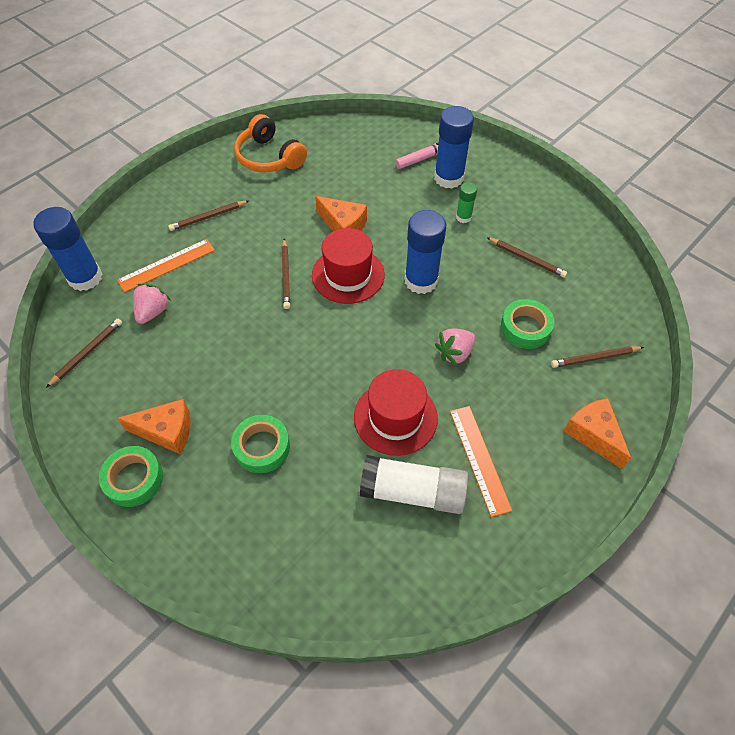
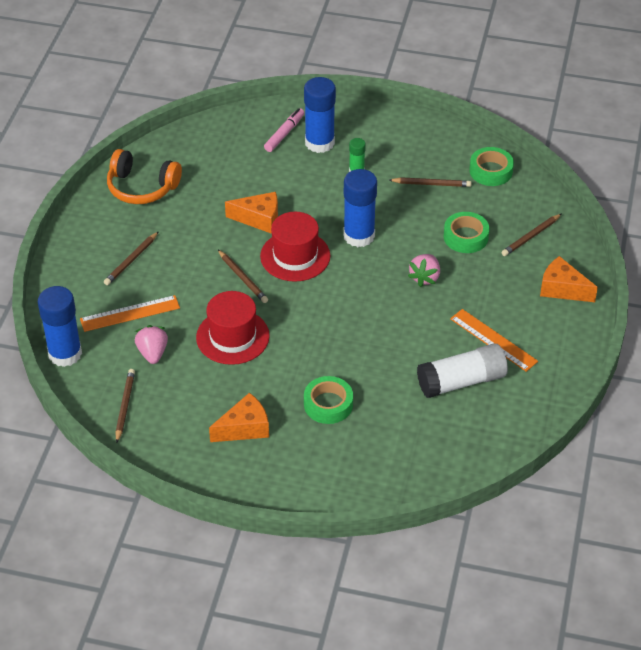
camera: 30 degrees left, 10 degrees down
green tape [99,446,163,507] -> green tape moved to [469,147,514,186]
orange ruler [117,239,215,292] -> orange ruler turned 45 degrees clockwise [80,295,180,332]
red hat [354,369,438,456] -> red hat moved to [196,291,270,365]

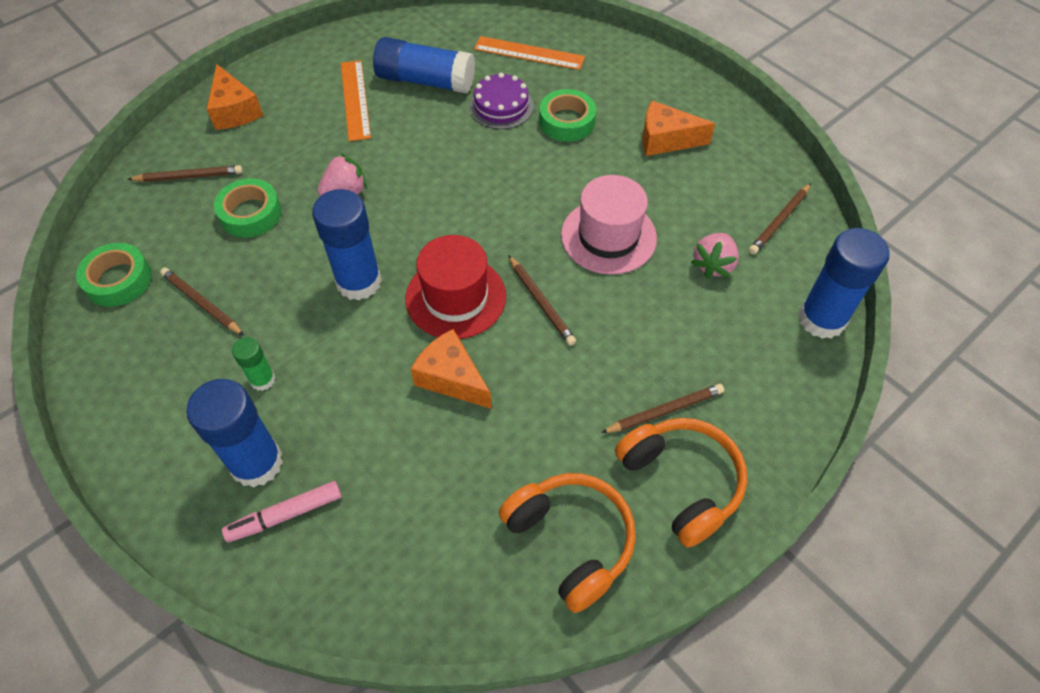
camera: 145 degrees left, 10 degrees up
orange ruler [80,295,180,332] -> orange ruler moved to [474,36,585,70]
red hat [196,291,270,365] -> pink hat [561,175,657,275]
brown pencil [218,250,268,303] -> brown pencil turned 150 degrees clockwise [508,255,576,346]
white glue stick [417,343,508,398] -> blue glue stick [373,37,475,94]
none -> purple cake [469,73,534,129]
none -> orange headphones [615,418,747,548]

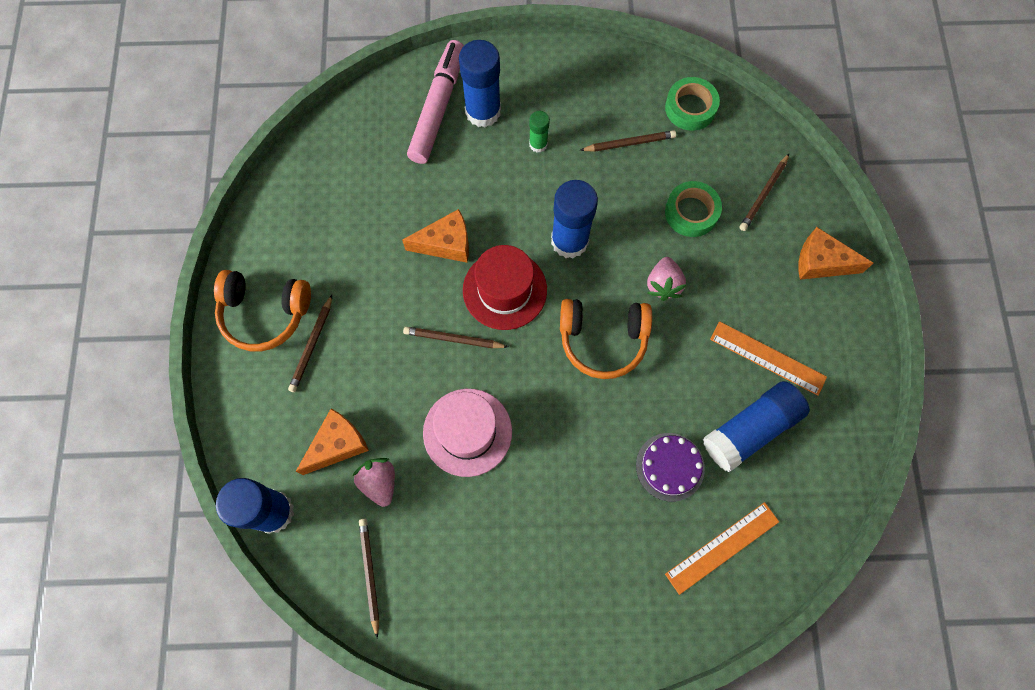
camera: 130 degrees right, 15 degrees up
pink marker [222,481,342,542] -> pink marker [407,40,464,164], size x1.73
orange headphones [499,473,636,613] -> orange headphones moved to [560,299,652,379]
green tape [539,89,596,142] -> none
orange cheese [642,101,715,156] -> orange cheese moved to [296,408,369,475]

